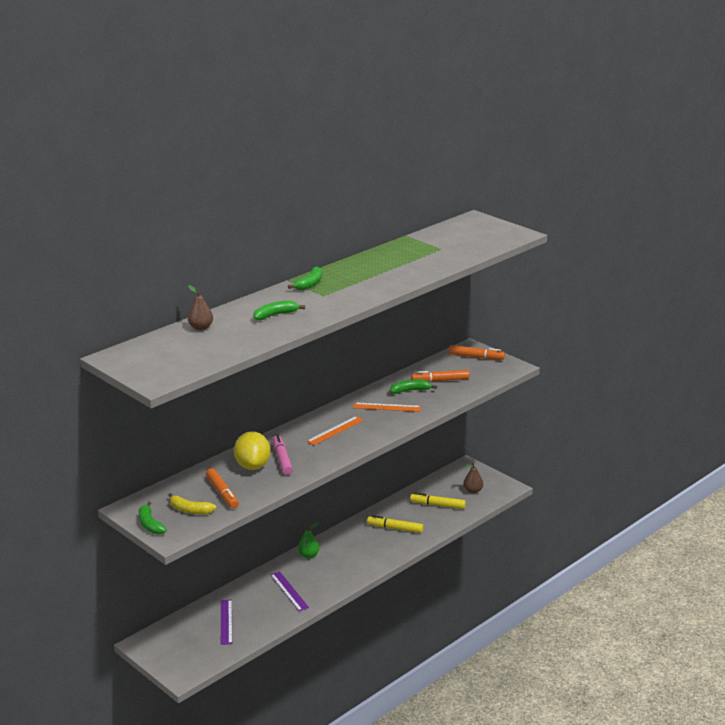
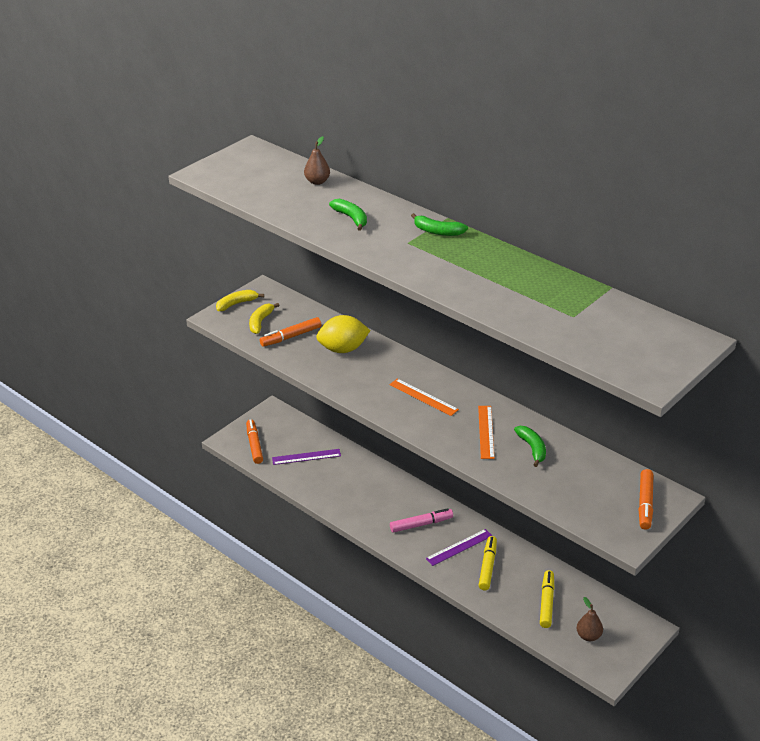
camera: 85 degrees right, 10 degrees up
green banana [139,502,167,534] -> yellow banana [216,290,264,311]
purple ruler [270,571,309,611] -> purple ruler moved to [426,529,492,566]
pink marker [273,435,293,475] -> pink marker moved to [390,508,453,533]
green pear [298,522,319,558] -> none
orange marker [411,370,470,382] -> orange marker moved to [246,419,263,464]

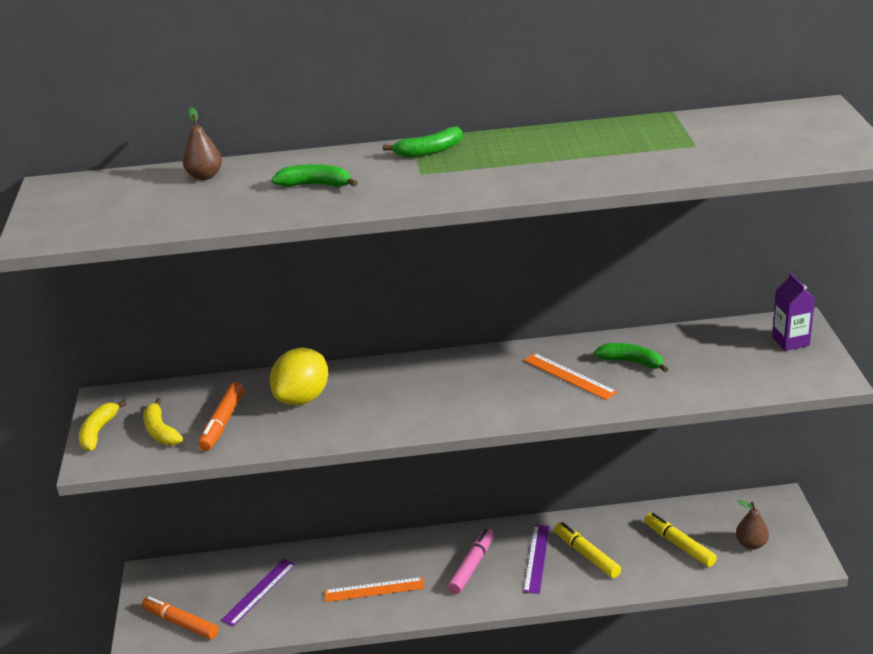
camera: 45 degrees left, 5 degrees down
orange ruler [389,379,459,416] -> orange ruler moved to [324,577,425,602]
orange marker [639,469,653,530] -> purple carton [772,273,815,351]

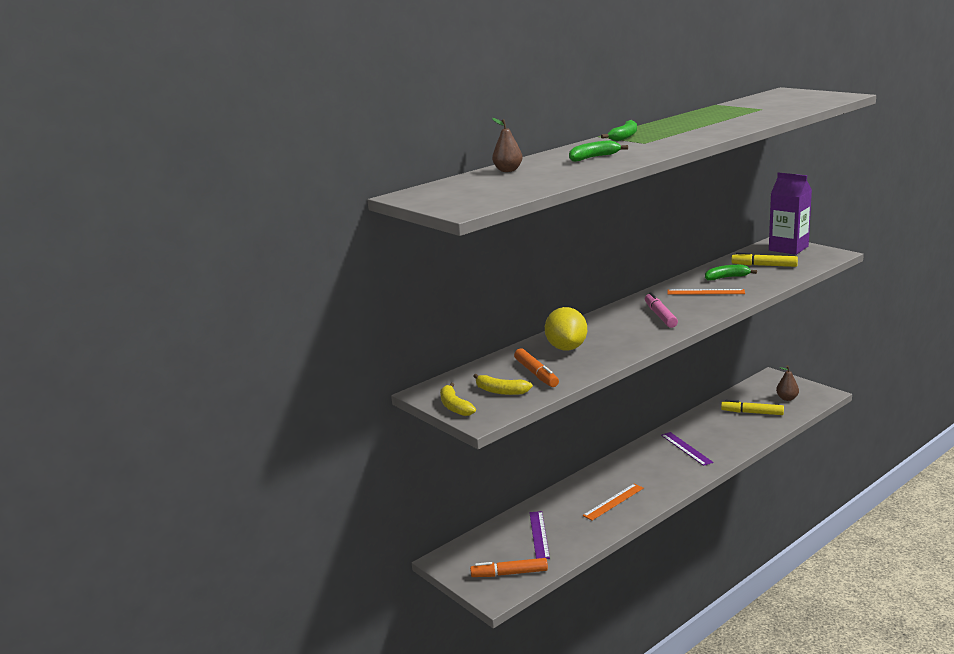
camera: 35 degrees left, 10 degrees down
pink marker [448,528,494,594] -> pink marker moved to [645,292,678,328]
yellow marker [554,522,621,578] -> yellow marker moved to [731,252,798,267]
purple carton [772,273,815,351] -> purple carton [769,172,812,255], size x1.64

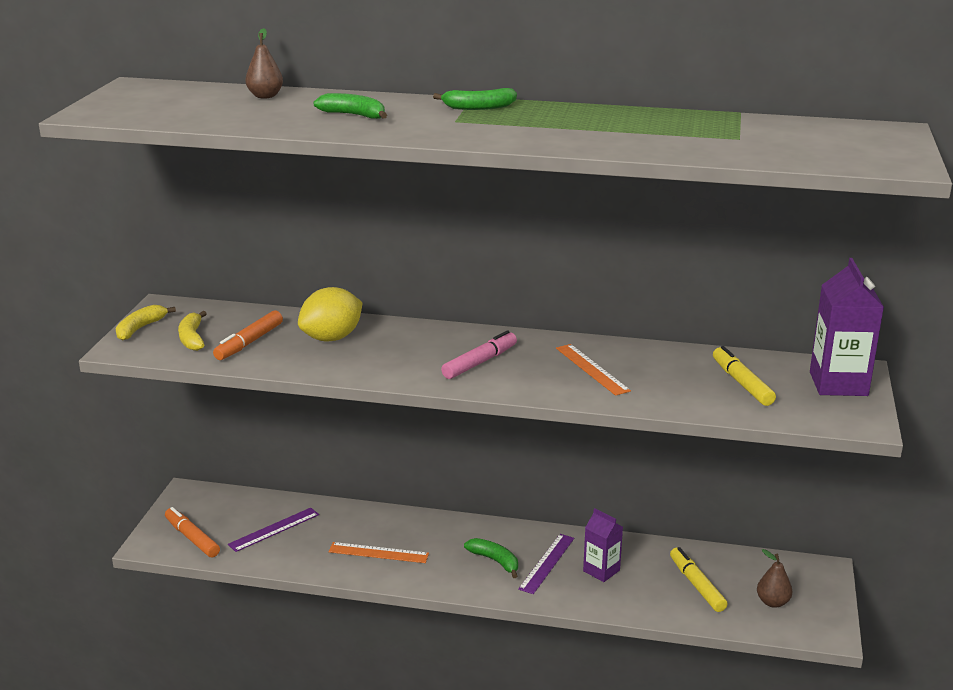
camera: 50 degrees right, 5 degrees up
green banana [705,265,757,280] -> green banana moved to [464,538,518,578]
none -> purple carton [583,508,623,582]

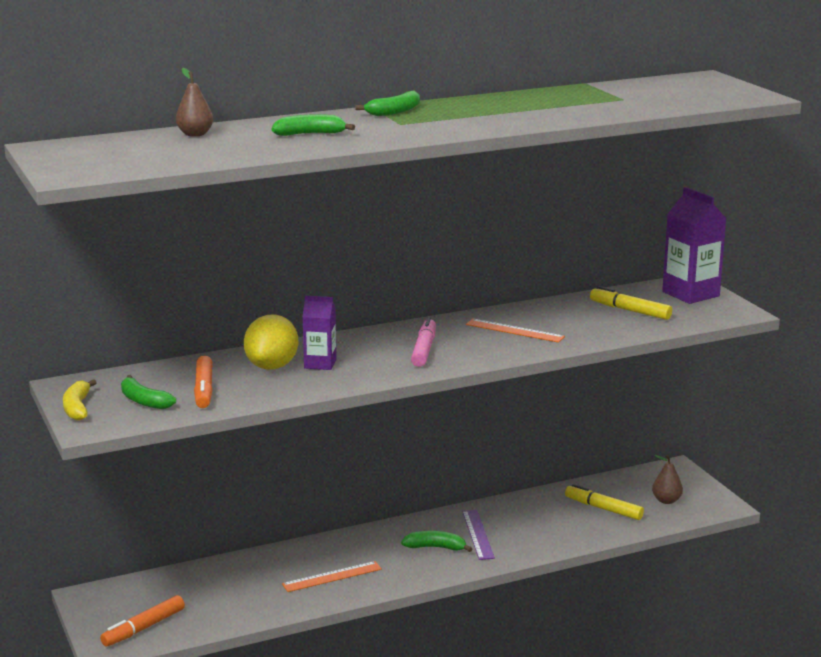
camera: 35 degrees left, 5 degrees down
orange marker [165,507,220,557] -> orange marker turned 60 degrees counterclockwise [100,595,185,647]
yellow banana [178,311,207,351] -> green banana [121,375,176,409]
purple ruler [228,508,319,552] -> none
purple carton [583,508,623,582] -> purple carton moved to [302,296,337,370]

